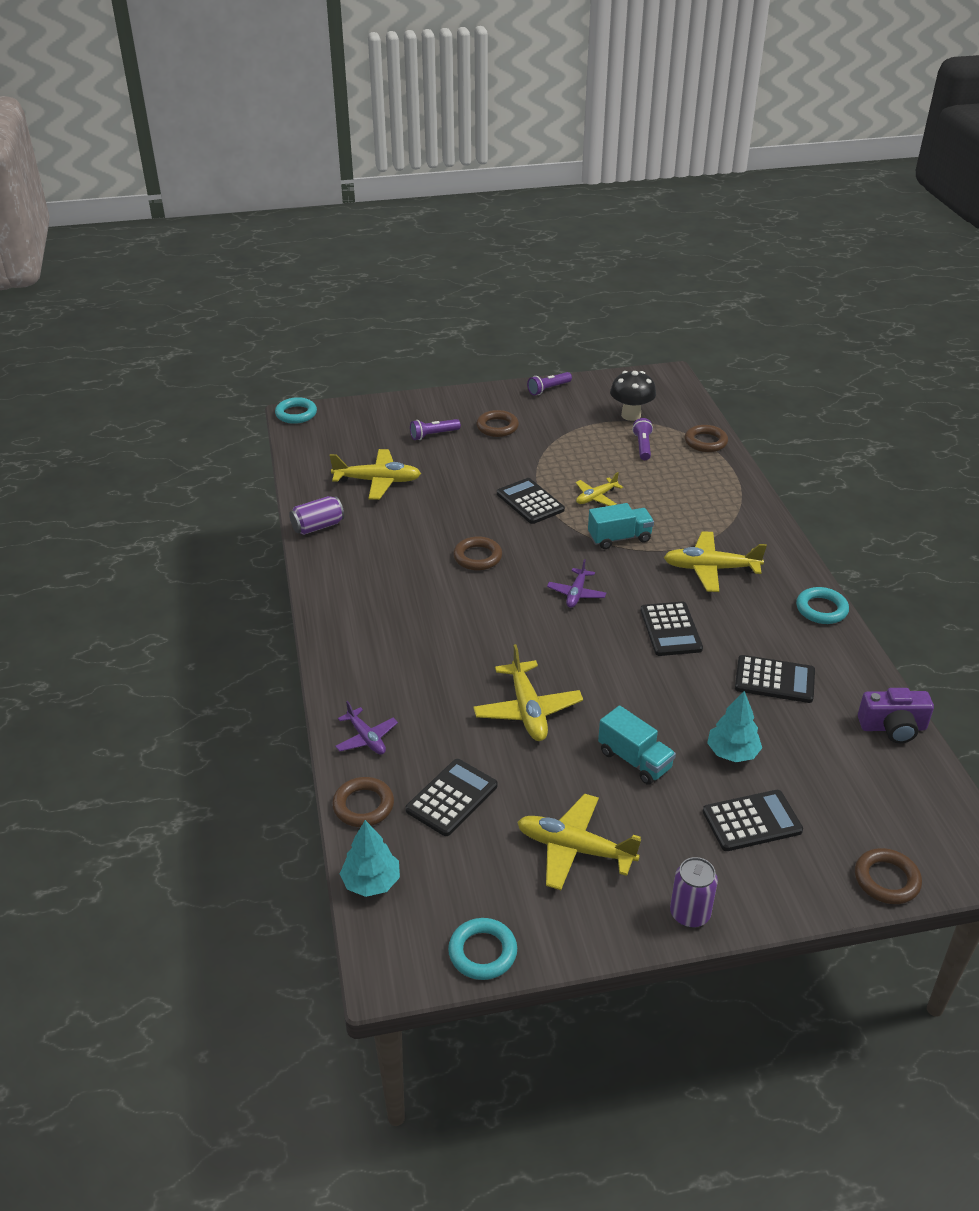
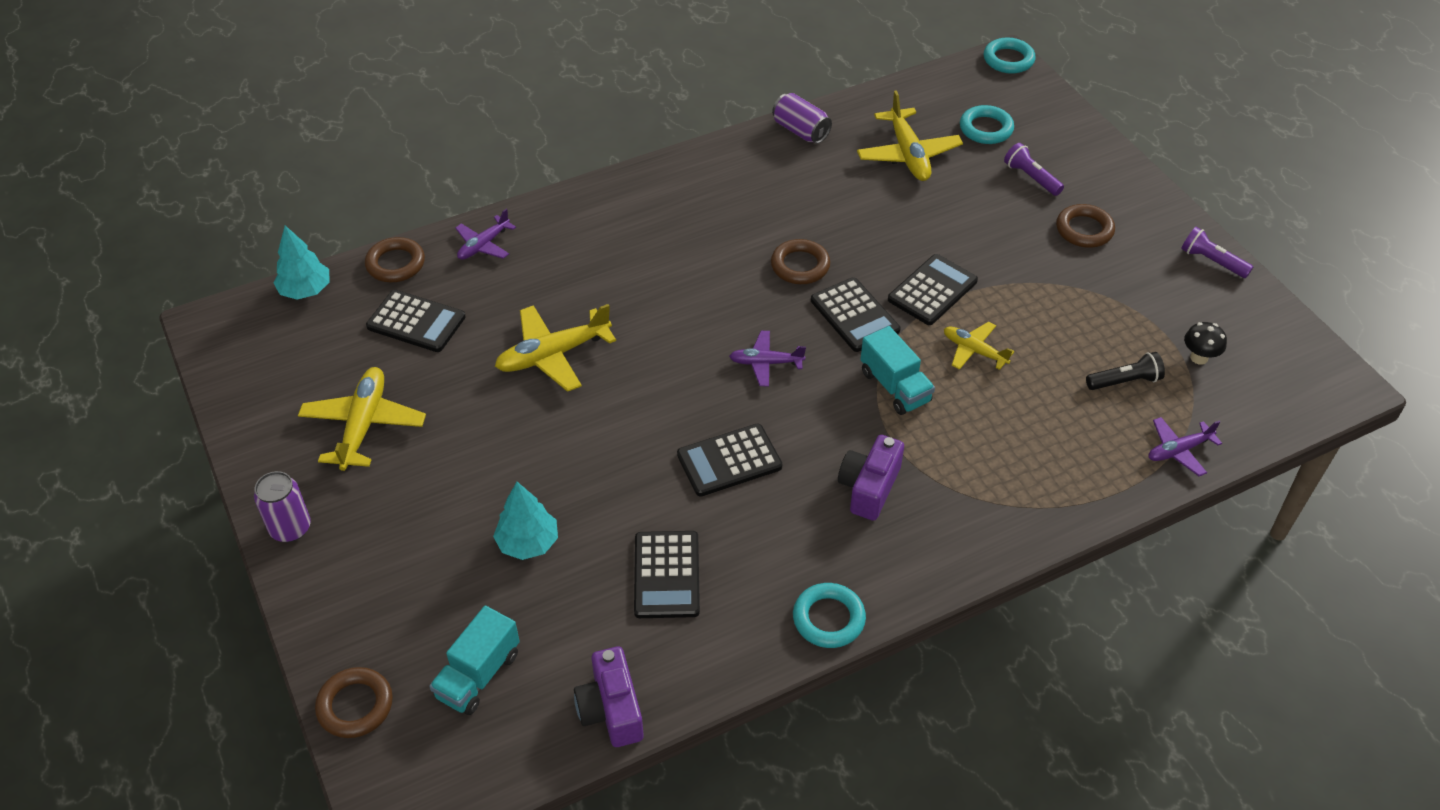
camera: 75 degrees right, 10 degrees up
turquoise ring [448,918,517,980] -> turquoise ring moved to [960,105,1014,144]
turquoise truck [598,706,676,785] -> turquoise truck moved to [429,606,520,715]
black mushroom [610,371,656,421] -> black mushroom [1184,322,1227,365], size x0.60
purple flashlight [632,418,653,460] -> black flashlight [1086,352,1165,390]
yellow plane [664,531,767,592] -> purple camera [838,435,904,521]
brown ring [685,425,728,452] -> purple plane [1148,417,1222,476]
black calculator [703,790,803,851] -> black calculator moved to [811,277,900,352]

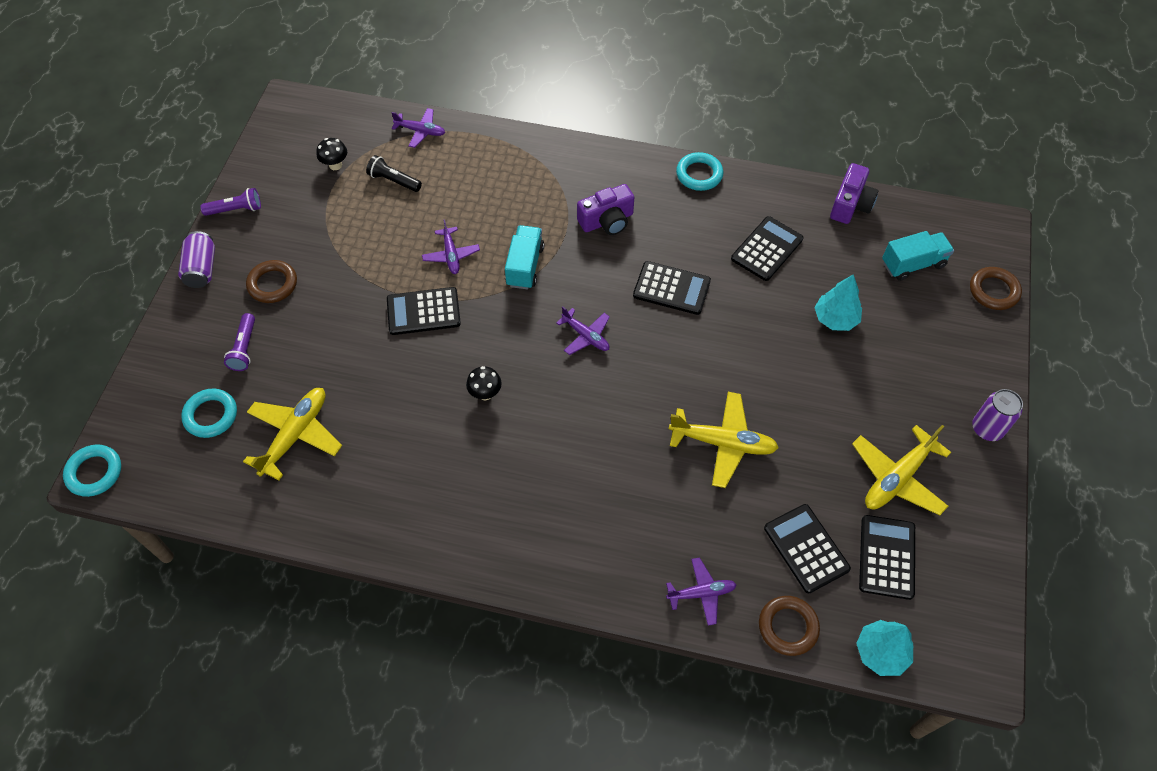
camera: 140 degrees left, 10 degrees up
brown ring [771,239,830,284] -> black mushroom [466,366,502,400]
purple can [772,93,832,144] -> purple can moved to [178,231,215,288]
black calculator [811,277,900,352] -> black calculator moved to [859,515,915,600]
yellow plane [944,322,1014,370] -> purple plane [422,219,480,274]
purple flashlight [1181,227,1253,278] -> purple flashlight turned 90 degrees counterclockwise [200,188,261,216]

